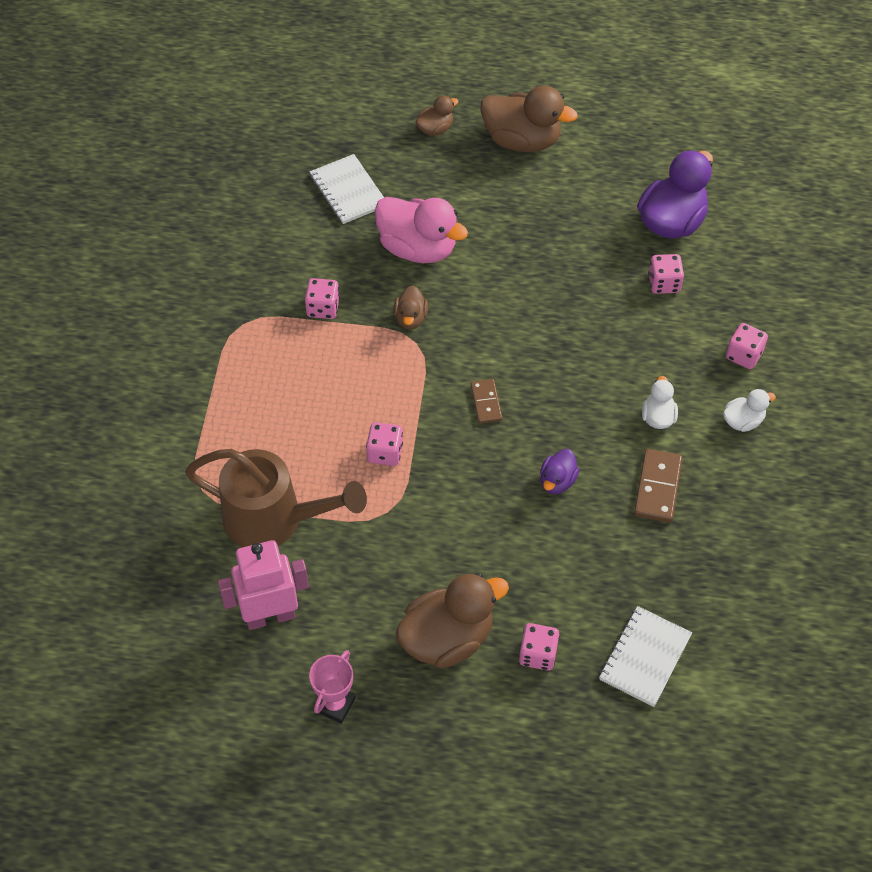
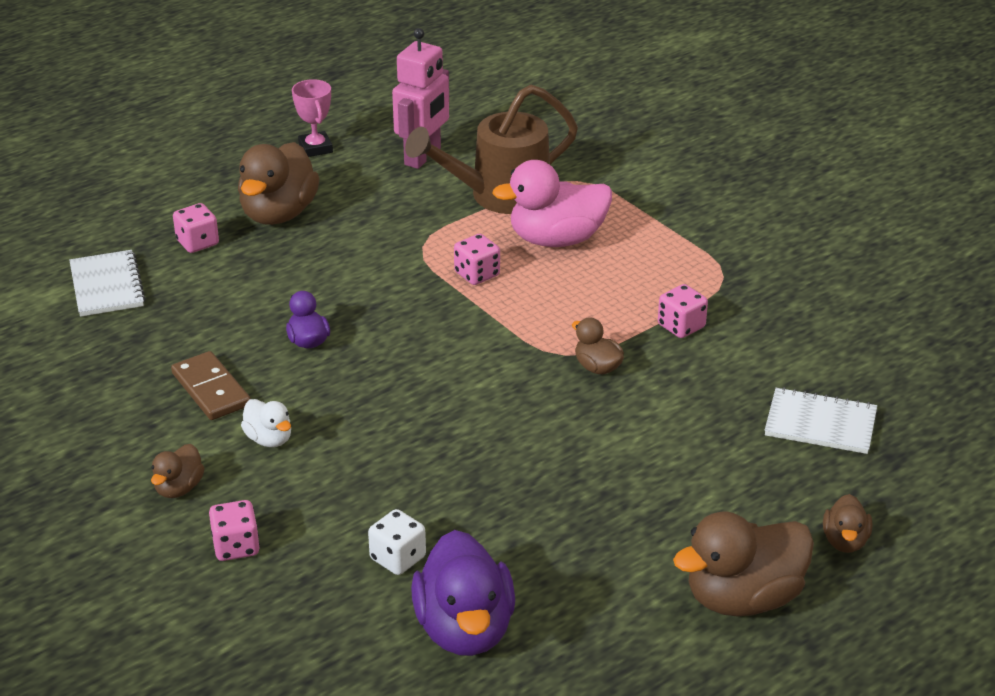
camera: 135 degrees right, 20 degrees down
pink duck [375,197,468,263] -> pink duck moved to [492,160,612,247]
brown domino [471,379,502,424] -> none
pink dice [648,254,684,294] -> white dice [368,509,426,575]
white duck [723,389,776,432] -> brown duck [151,444,204,498]

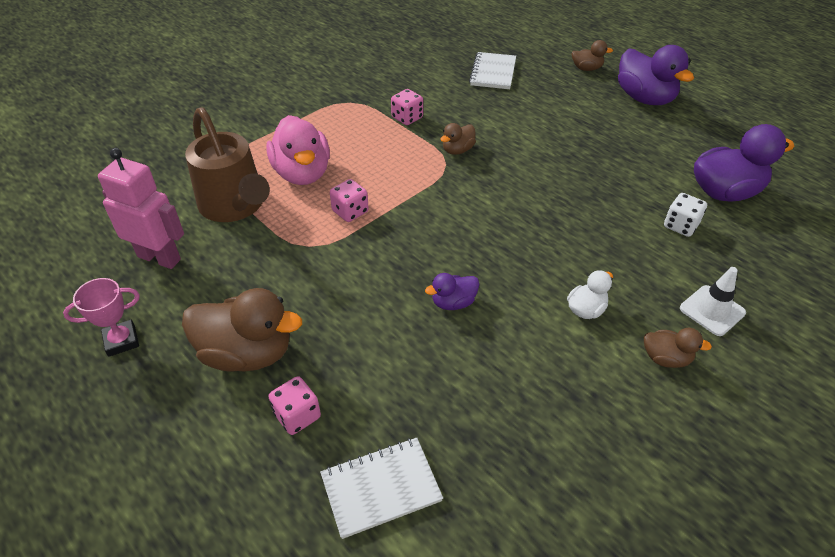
camera: 95 degrees left, 10 degrees up
brown domino [171,351,251,420] -> none
pink dice [209,500,260,561] -> white traffic cone [680,267,746,336]
brown duck [673,512,814,616] -> purple duck [618,45,694,105]

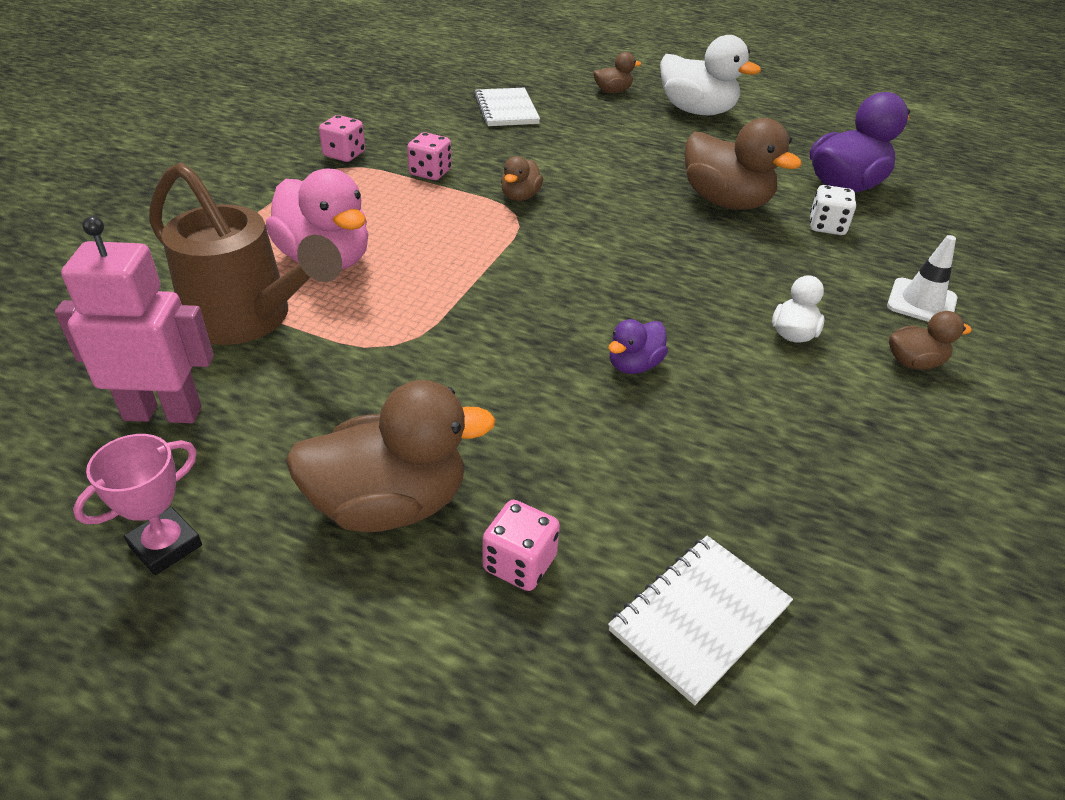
camera: 25 degrees left, 5 degrees down
pink dice [330,179,369,222] -> pink dice moved to [319,115,365,162]
purple duck [618,45,694,105] -> white duck [660,35,761,115]
none -> brown duck [685,118,802,210]

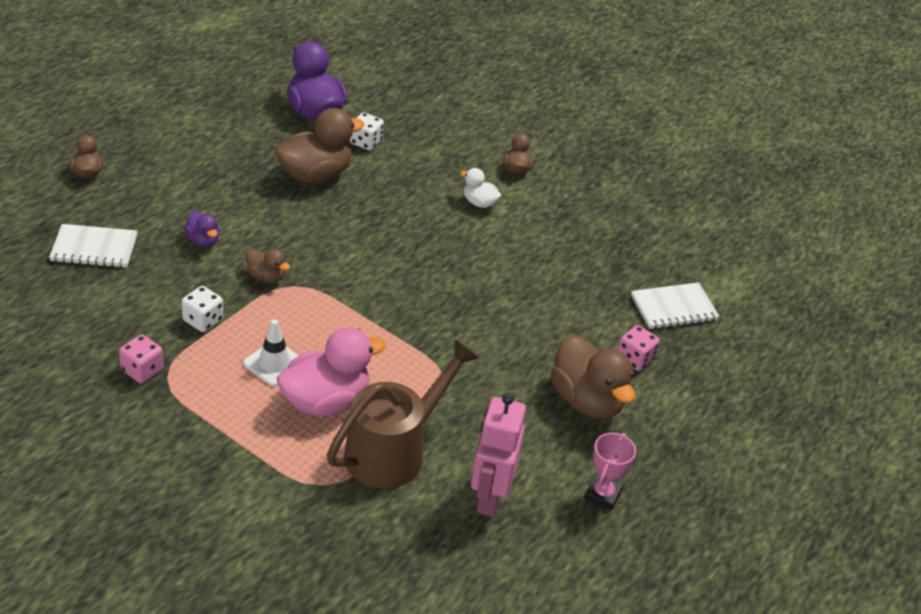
camera: 80 degrees left, 0 degrees up
pink trophy [73,434,202,575] -> pink trophy turned 60 degrees clockwise [584,433,636,510]
brown duck [285,380,496,532] -> brown duck turned 150 degrees clockwise [551,334,635,419]
pink dice [407,132,452,180] -> white dice [182,286,223,332]
purple duck [608,319,668,374] -> purple duck moved to [184,211,220,247]
white notebook [608,536,793,705] -> white notebook turned 75 degrees counterclockwise [631,282,719,329]
white duck [660,35,761,115] -> none
white traffic cone [887,235,957,322] -> white traffic cone moved to [243,319,299,386]

